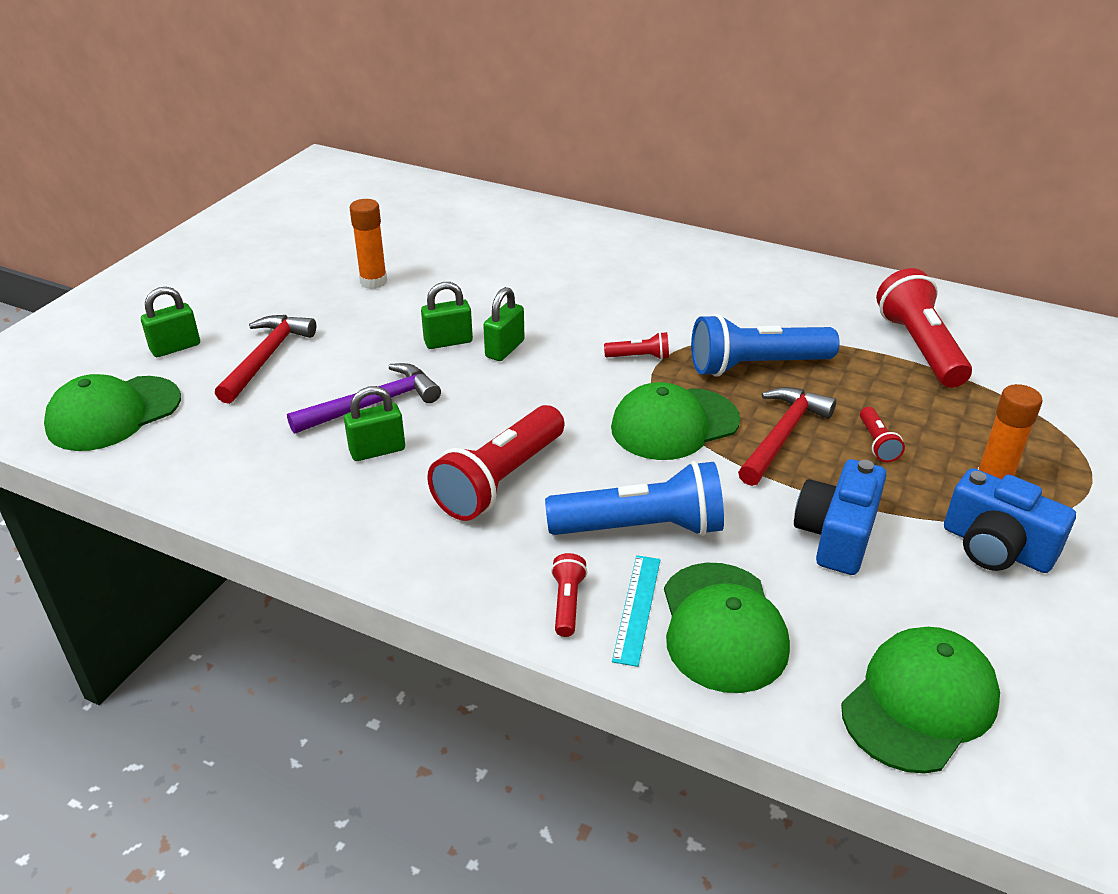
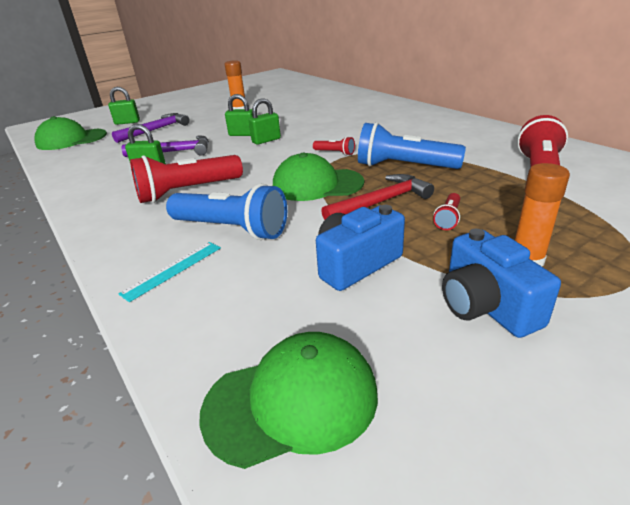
camera: 30 degrees right, 5 degrees down
red hammer [215,315,316,404] -> purple hammer [112,113,190,143]
red flashlight [551,553,587,637] -> none
green cap [664,563,790,693] -> none

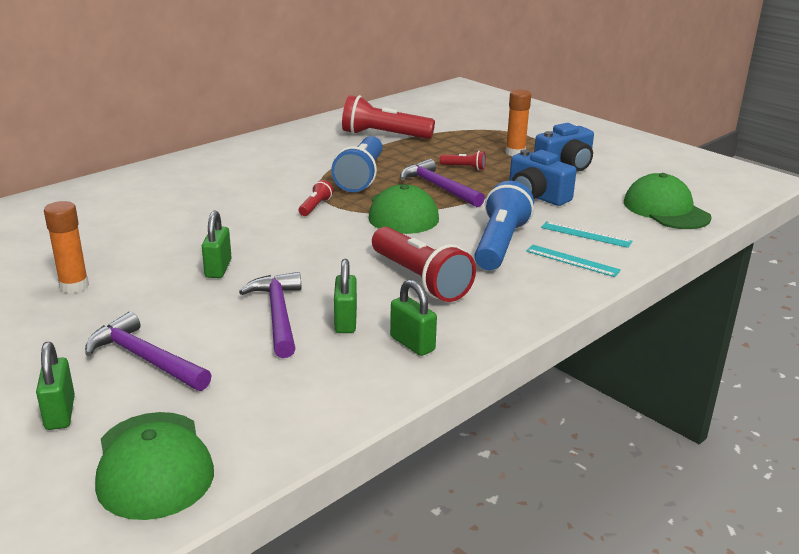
camera: 100 degrees left, 5 degrees down
green padlock [248,98,281,145] -> green padlock moved to [390,279,437,356]
red hammer [321,174,434,220] -> purple hammer [400,159,485,207]
none -> turquoise ruler [541,221,632,248]

